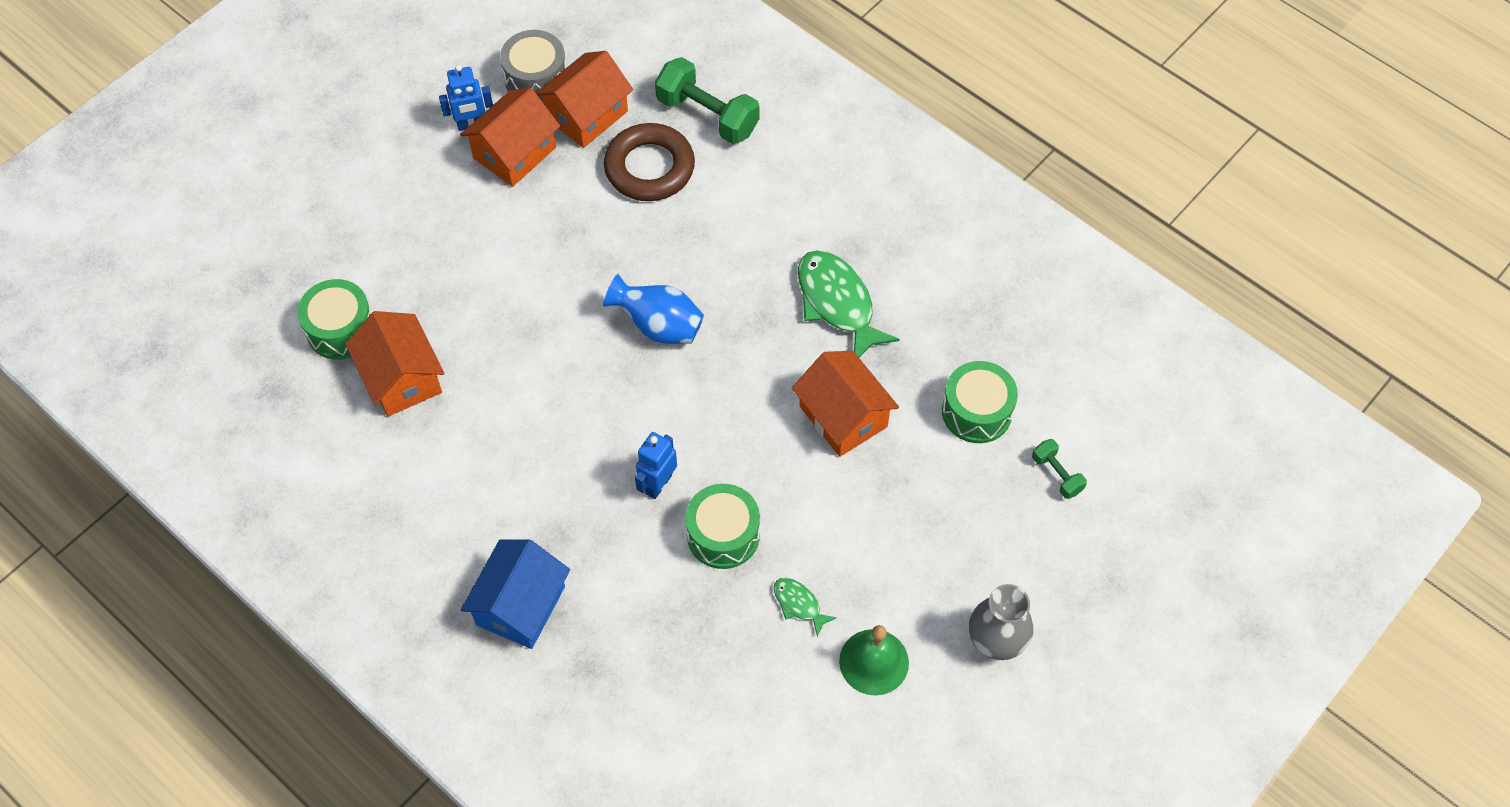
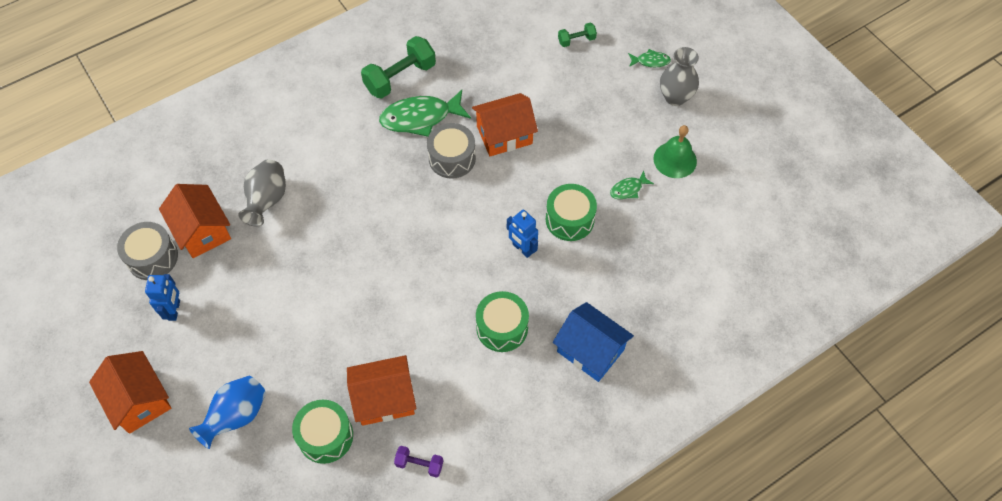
camera: 75 degrees left, 0 degrees up
orange house [460,88,560,187] -> orange house moved to [89,351,171,434]
blue vase [603,274,704,344] -> blue vase moved to [189,376,266,449]
brown ring [604,123,695,201] -> grey vase [238,159,286,227]
green dumbbell [655,57,760,144] -> green dumbbell moved to [361,36,436,99]
green drum [942,361,1018,443] -> green drum moved to [476,291,529,352]
none -> purple dumbbell [394,446,443,478]
none -> grey drum [427,123,476,179]
none -> green fish [628,49,671,67]

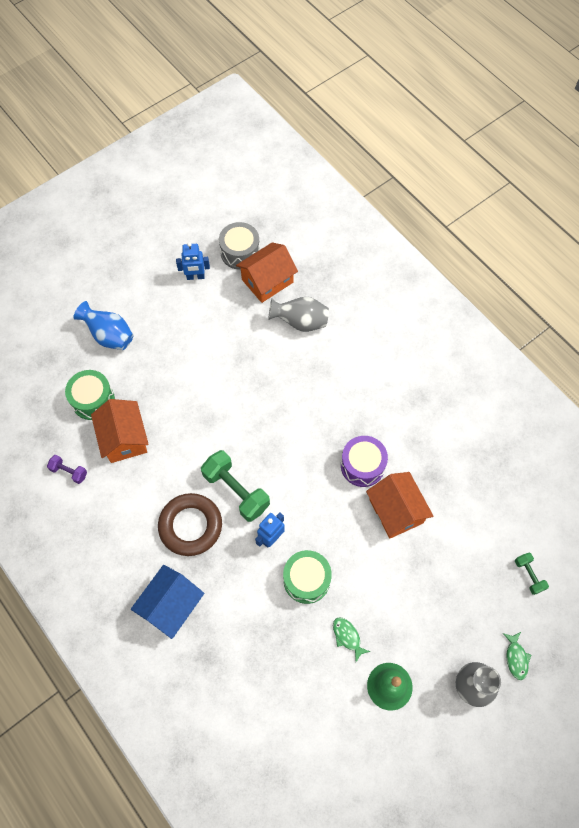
camera: 85 degrees right, 5 degrees up
orange house [89,351,171,434] -> none
green dumbbell [361,36,436,99] -> green dumbbell moved to [201,450,270,522]
green fish [379,90,471,137] -> none
purple dumbbell [394,446,443,478] -> purple dumbbell turned 75 degrees counterclockwise [47,455,87,484]
grey drum [427,123,476,179] -> purple drum [341,436,388,487]
green drum [476,291,529,352] -> brown ring [158,493,222,556]

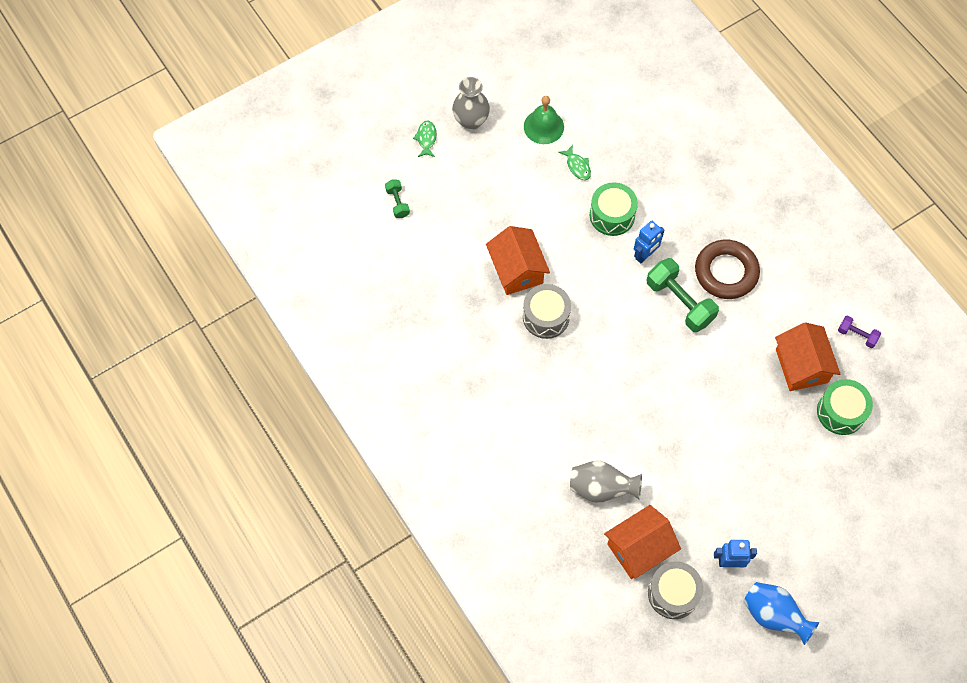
camera: 175 degrees left, 0 degrees up
blue vase [73,301,134,350] -> blue vase moved to [743,582,819,645]
blue house [131,565,204,639] -> none
purple drum [341,436,388,487] -> grey drum [523,284,571,339]

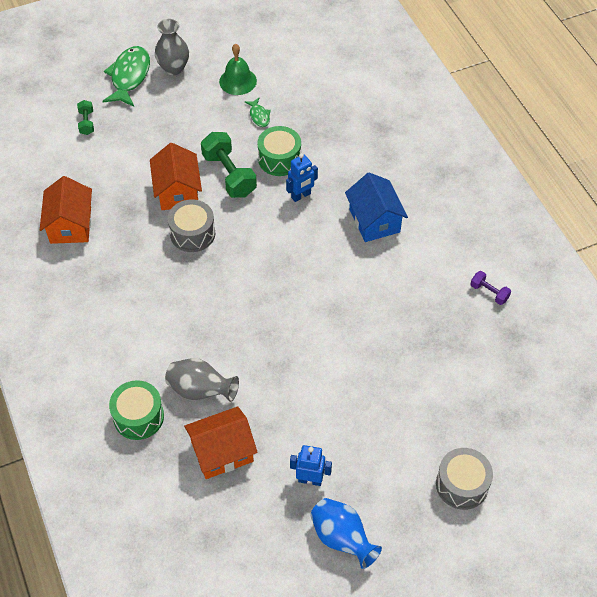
camera: 10 degrees right, 10 degrees down
green fish [413,120,437,157] -> green fish [102,46,150,107], size x2.05
green dumbbell [647,258,719,332] -> green dumbbell moved to [201,132,257,198]
grey drum [648,561,703,619] -> grey drum moved to [436,448,493,510]
brown ring [695,240,760,299] -> blue house [345,172,408,242]
orange house [775,322,840,391] -> orange house moved to [40,176,92,244]
green drum [817,379,873,435] -> green drum moved to [109,380,164,440]

